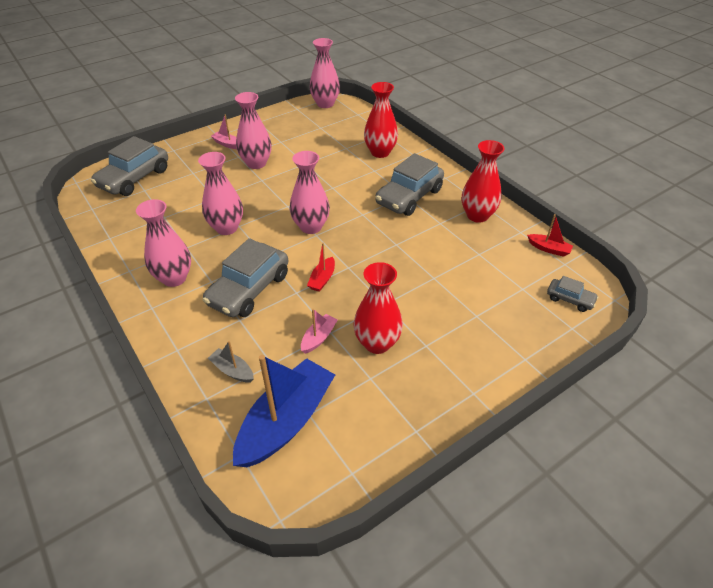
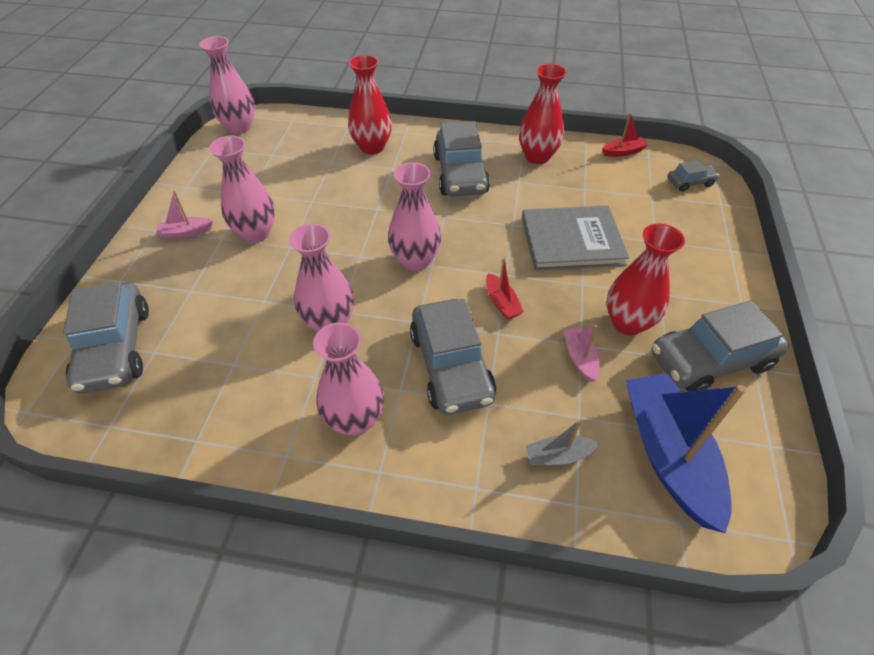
camera: 45 degrees left, 5 degrees up
none -> grey book [522,206,629,271]
none -> grey car [652,300,789,392]

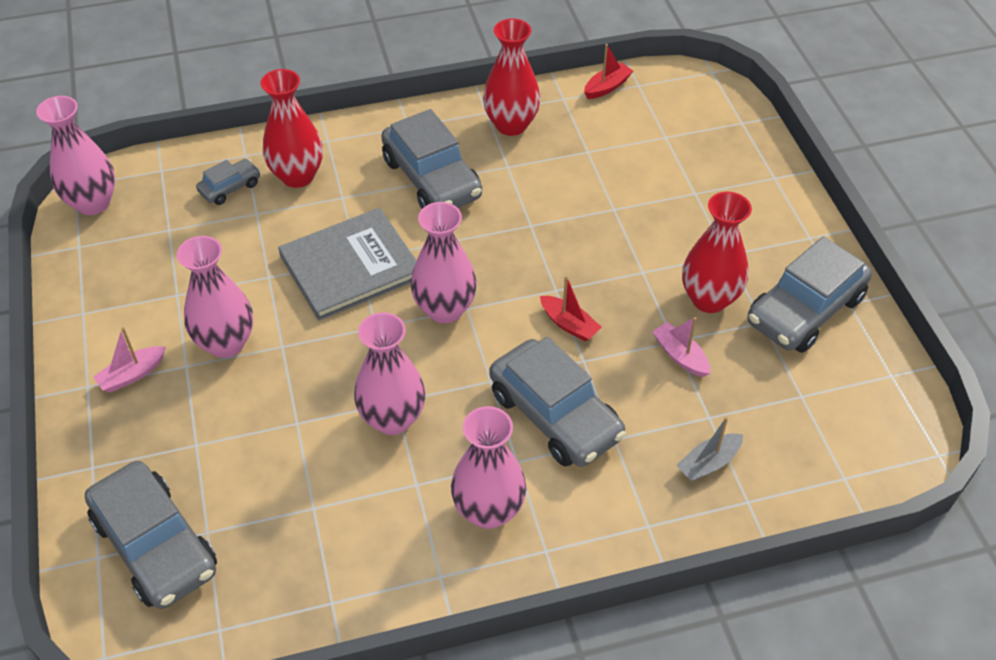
camera: 25 degrees left, 0 degrees up
grey book [522,206,629,271] -> grey book moved to [278,208,416,321]
blue boat [626,373,746,533] -> none
grey car [667,160,719,192] -> grey car moved to [196,159,260,205]

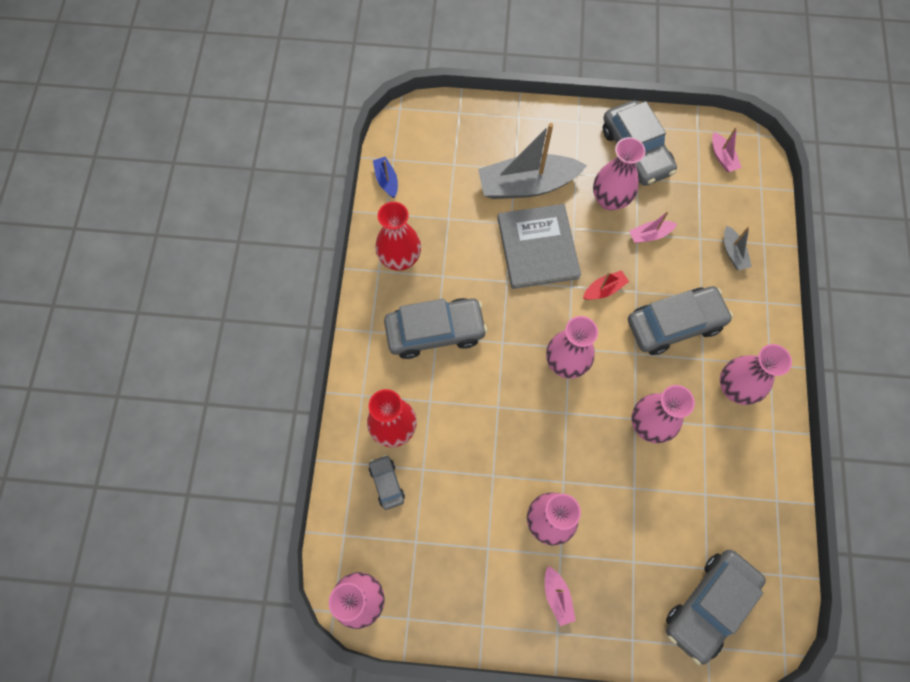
camera: 70 degrees left, 20 degrees up
grey car [85,461,217,609] -> grey car turned 150 degrees clockwise [666,550,766,665]
grey book [278,208,416,321] -> grey book moved to [497,204,581,289]
red boat [584,44,633,99] -> blue boat [373,157,398,198]
red vase [682,192,752,313] -> pink vase [593,137,645,211]
none -> grey boat [478,123,587,199]
none -> pink boat [712,127,742,172]

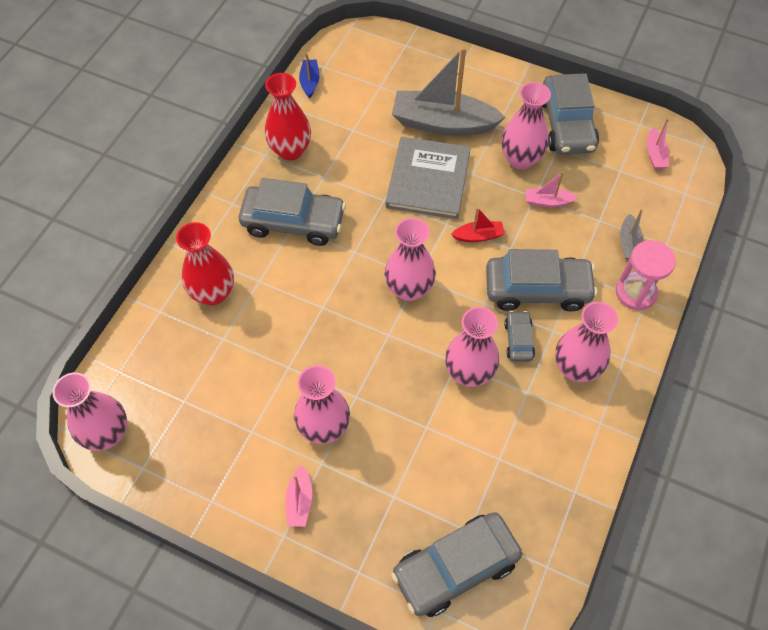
camera: 20 degrees right, 10 degrees down
grey car [369,455,405,510] -> grey car moved to [504,311,535,362]
none -> pink hourglass [616,240,676,310]

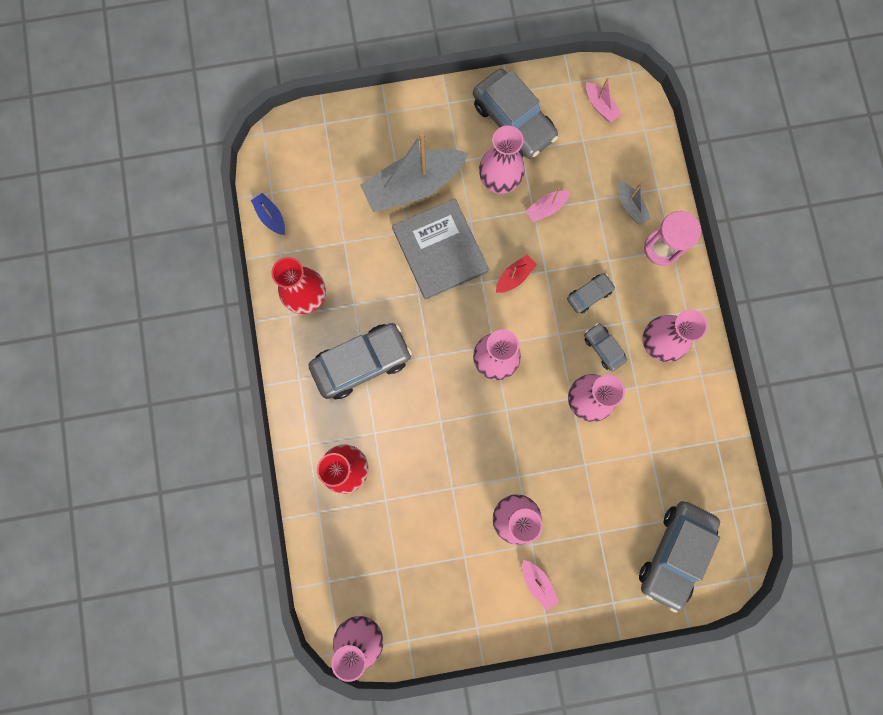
camera: 35 degrees left, 20 degrees up
grey car [486,249,597,312] -> grey car [567,273,616,313], size x0.49

